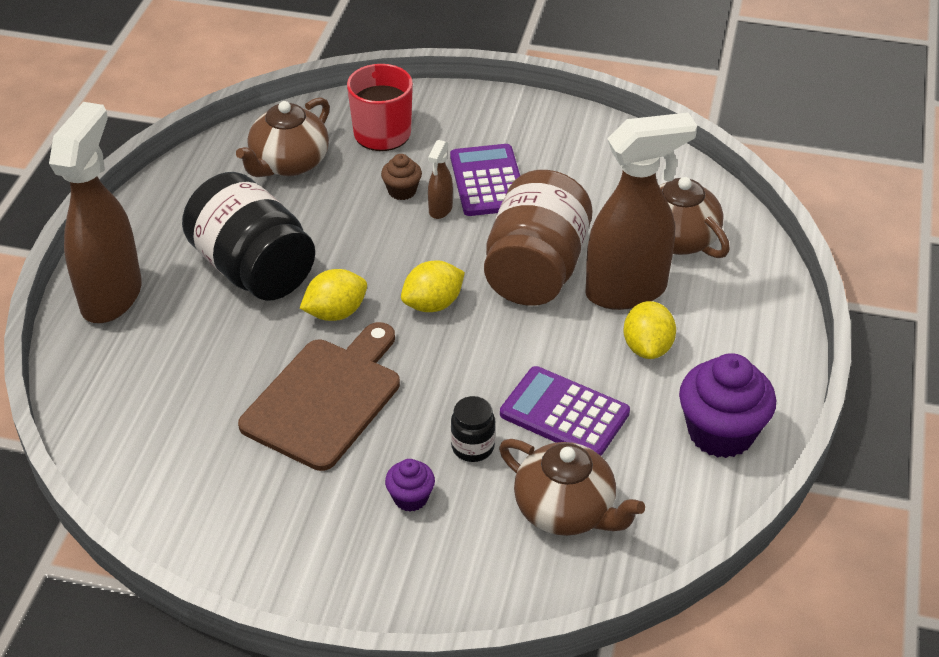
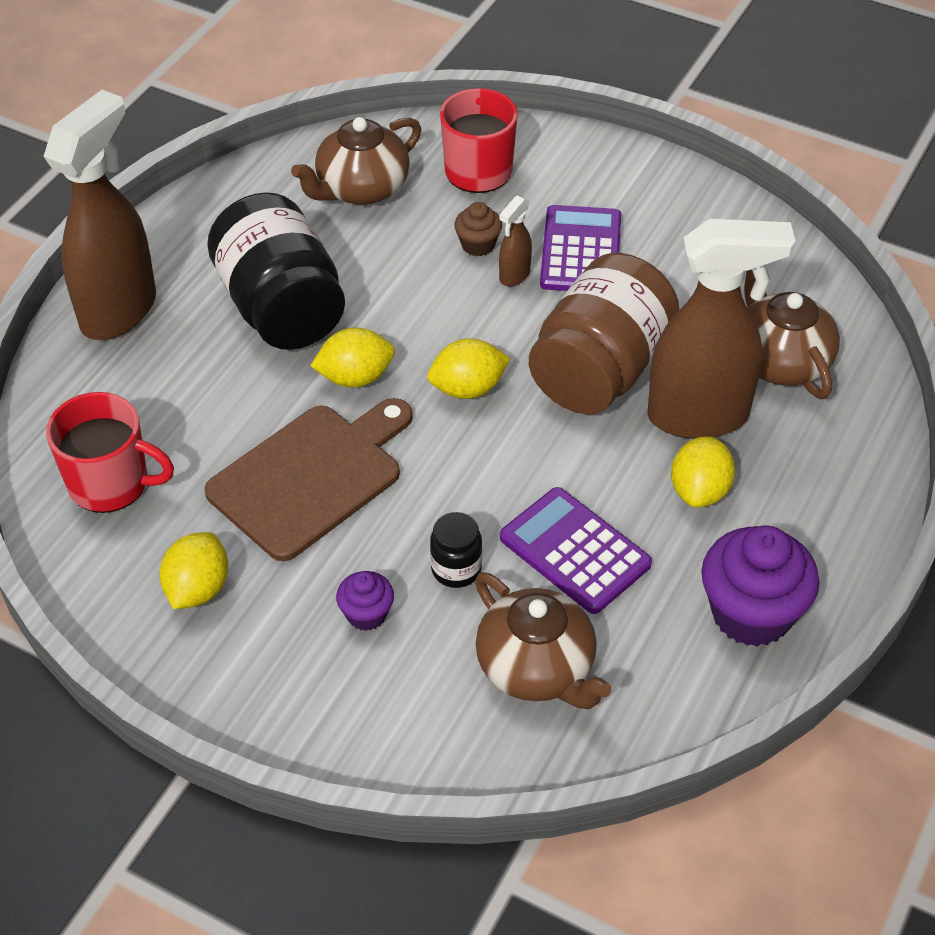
camera: 15 degrees right, 5 degrees up
none -> red mug [46,392,174,513]
none -> yellow lemon [159,532,228,609]

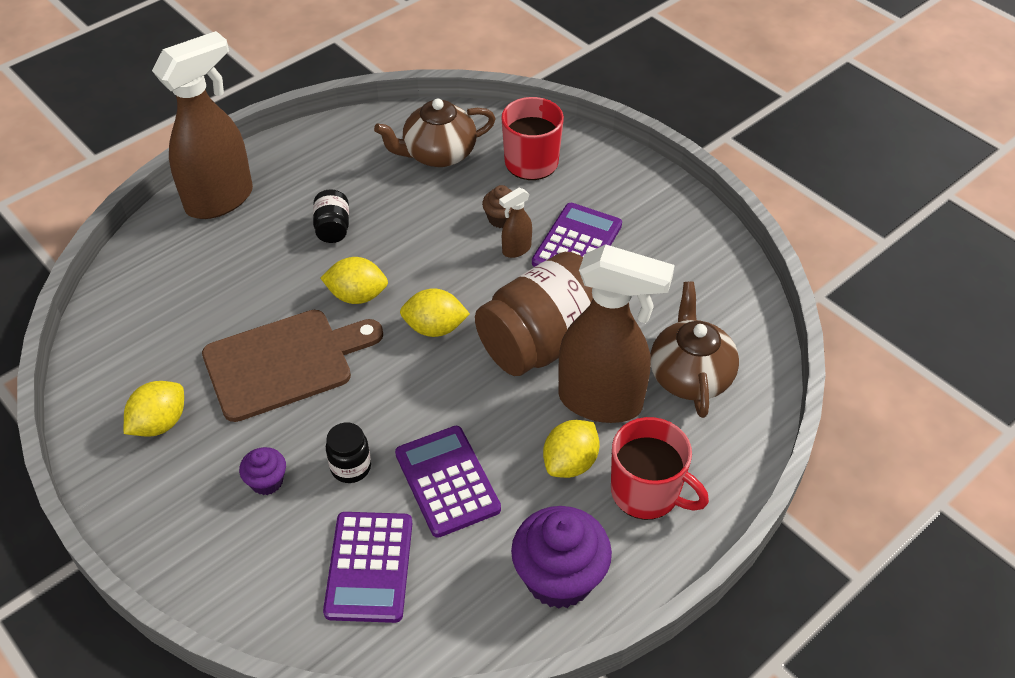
camera: 20 degrees right, 0 degrees up
red mug [46,392,174,513] -> red mug moved to [611,417,709,520]
black jar [207,192,345,350] -> black jar [313,190,349,243], size x0.43
brown teapot [475,572,612,709] -> purple calculator [323,512,412,623]

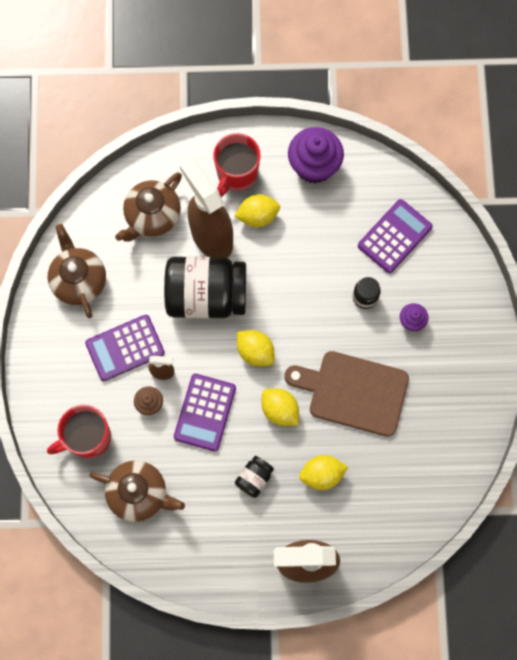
camera: 140 degrees left, 25 degrees up
yellow lemon [124,381,184,437] -> yellow lemon moved to [299,455,348,490]
purple calculator [395,426,501,538] -> purple calculator moved to [174,374,236,452]
brown jar [475,252,593,376] -> black jar [164,256,246,319]
red mug [611,417,709,520] -> red mug turned 135 degrees counterclockwise [213,133,261,197]
none -> brown teapot [48,224,106,318]

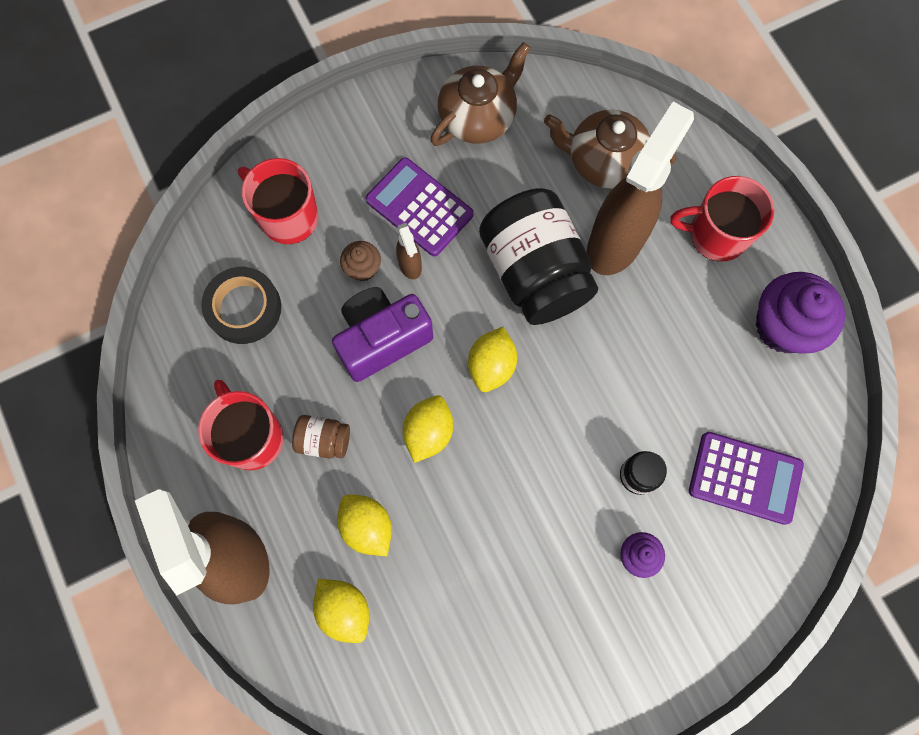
camera: 65 degrees right, 0 degrees up
brown teapot [89,461,185,522] -> black tape [201,267,281,344]
purple calculator [174,374,236,452] -> purple camera [332,287,433,382]
yellow lemon [234,194,280,227] -> yellow lemon moved to [313,579,369,643]
black jar [235,456,274,498] -> brown jar [292,415,350,459]
brown cutting board [284,351,409,437] -> none
none -> red mug [198,380,284,470]

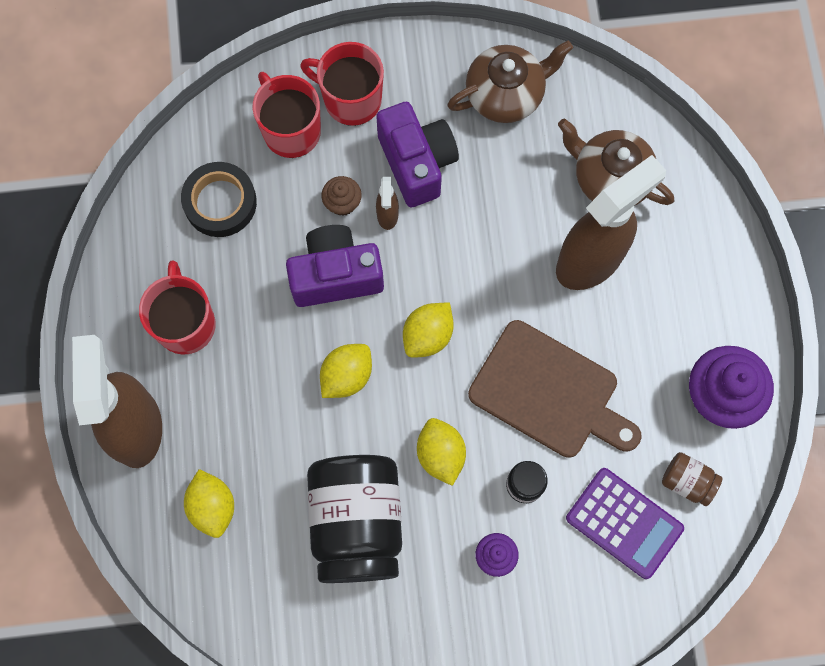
camera: 20 degrees right, 0 degrees up
brown jar [292,415,350,459] -> brown jar moved to [662,452,722,506]
yellow lemon [337,494,392,556] -> yellow lemon moved to [417,418,466,486]
purple calculator [366,158,474,256] -> purple camera [376,102,459,207]
black jar [479,188,598,325] -> black jar moved to [307,455,402,583]
red mug [670,176,775,262] -> red mug moved to [300,42,384,126]
none -> brown cutting board [468,320,642,458]

